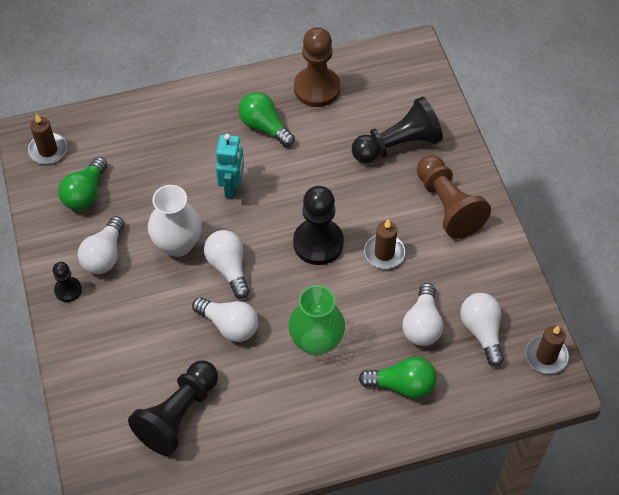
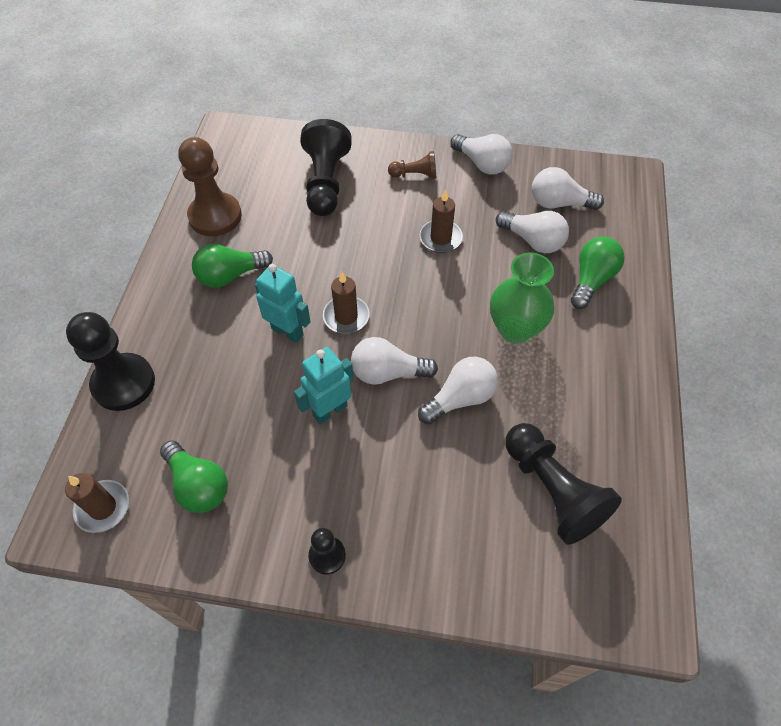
camera: 65 degrees left, 0 degrees up
white light bulb [77,216,125,274] -> white light bulb moved to [450,134,513,174]
white vase [148,185,202,257] -> turquoise robot [294,347,354,424]
black pawn [293,186,344,265] -> black pawn moved to [66,312,155,411]
brown pawn [417,155,491,239] -> brown pawn [388,151,436,179], size x0.52
brown candle [525,325,569,374] -> brown candle moved to [323,272,370,334]

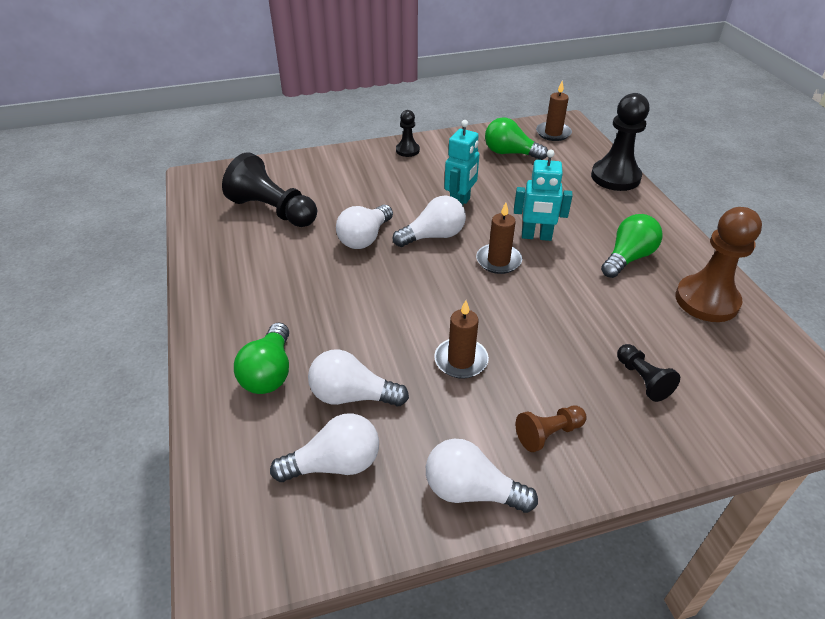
camera: 155 degrees right, 15 degrees down
black pawn [300,119,352,216] -> black pawn [617,344,680,402], size x0.52
green vase [490,253,555,343] -> none

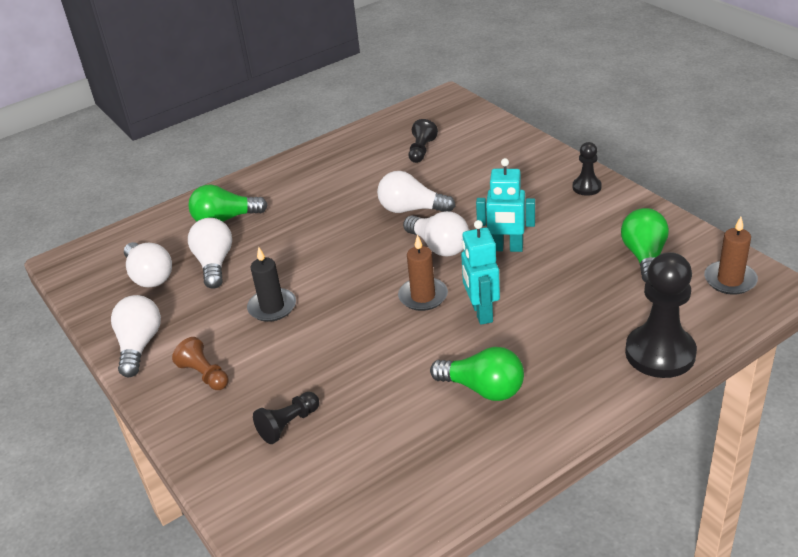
camera: 75 degrees right, 5 degrees down
black pawn [222,152,317,227] -> black pawn [409,119,438,163], size x0.52
brown candle [434,300,489,379] -> black candle [247,247,296,322]
brown pawn [675,207,762,322] -> none

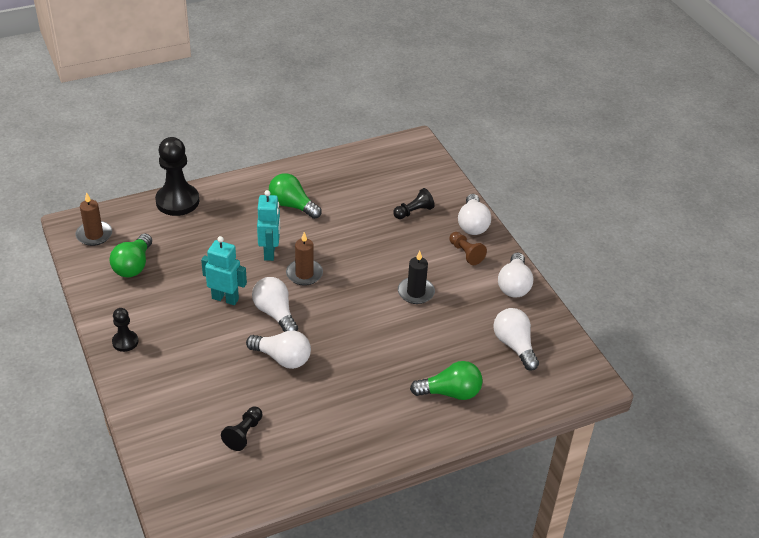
camera: 175 degrees left, 5 degrees up
white light bulb [188,218,232,289] -> white light bulb moved to [458,194,491,235]

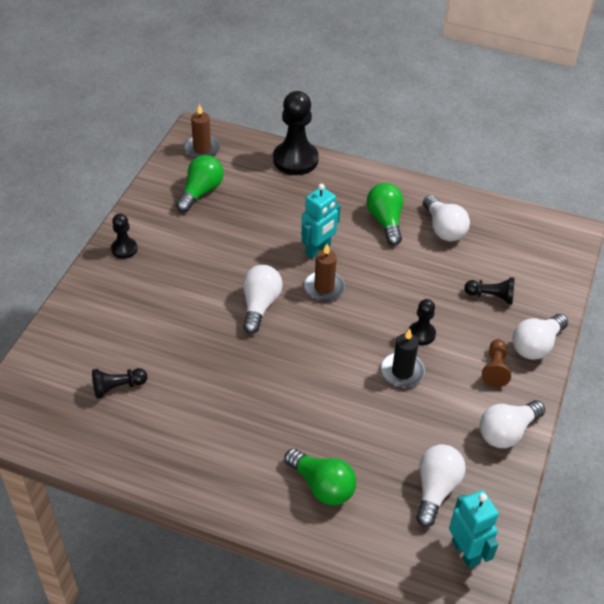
camera: 45 degrees right, 5 degrees up
green light bulb [110,234,152,277] -> green light bulb turned 150 degrees clockwise [176,155,224,212]
turquoise robot [201,236,247,305] -> turquoise robot moved to [449,490,499,569]
white light bulb [246,330,311,369] -> white light bulb moved to [423,195,470,241]
none -> black pawn [409,299,436,345]

